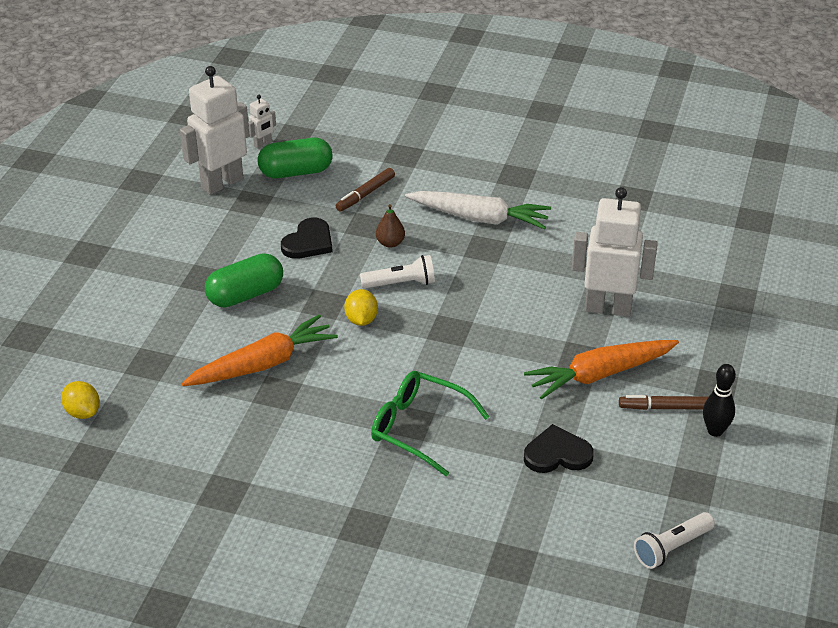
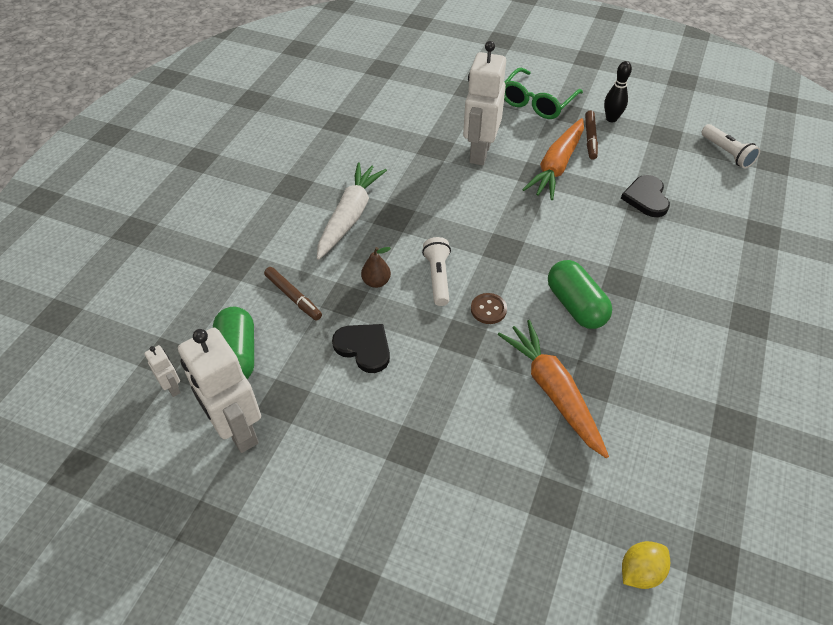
camera: 85 degrees left, 10 degrees up
green capsule [205,253,283,308] -> green capsule moved to [548,260,612,329]
yellow lemon [344,289,378,326] -> brown button [471,293,507,324]
green glasses [371,371,490,477] -> green glasses moved to [504,68,583,119]
orange carrot [524,340,679,400] -> orange carrot turned 45 degrees clockwise [522,118,584,200]

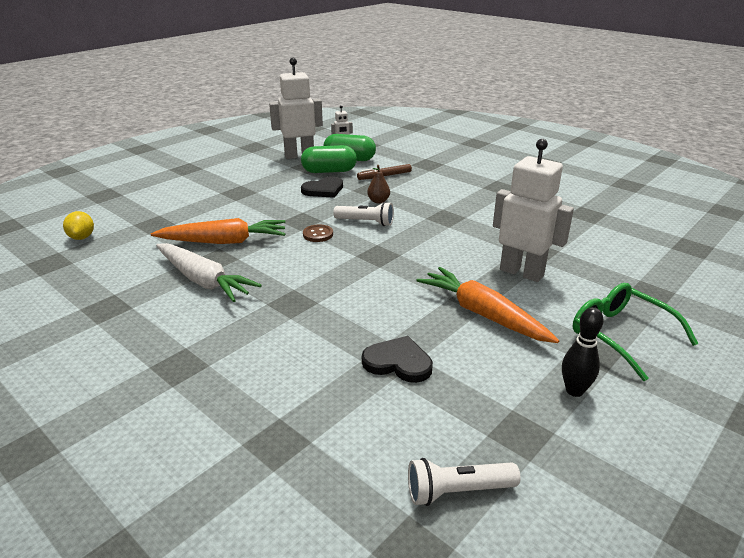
camera: 110 degrees right, 20 degrees down
white carrot [317,162,387,260] -> white carrot moved to [156,243,262,302]
green capsule [548,260,612,329] -> green capsule moved to [301,145,357,173]
brown marker [585,111,598,160] -> none

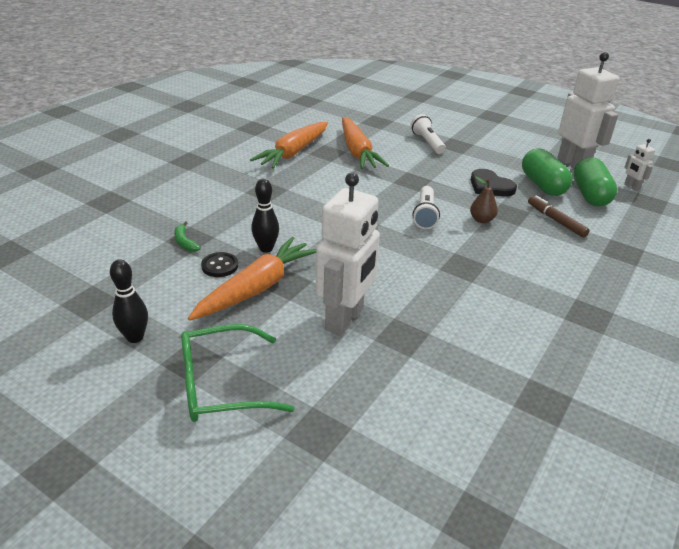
camera: 80 degrees right, 5 degrees up
yellow lemon [63,211,94,240] -> none
white carrot [156,243,262,302] -> orange carrot [250,122,328,169]
brown button [303,225,333,242] -> none
black heart [362,336,433,383] -> green banana [174,222,201,252]
white flashlight [408,458,521,506] -> white flashlight moved to [410,114,446,154]
green glasses [573,283,699,381] -> green glasses turned 150 degrees counterclockwise [181,324,295,422]
none -> black button [201,252,238,277]
none -> black bowling pin [251,179,279,253]

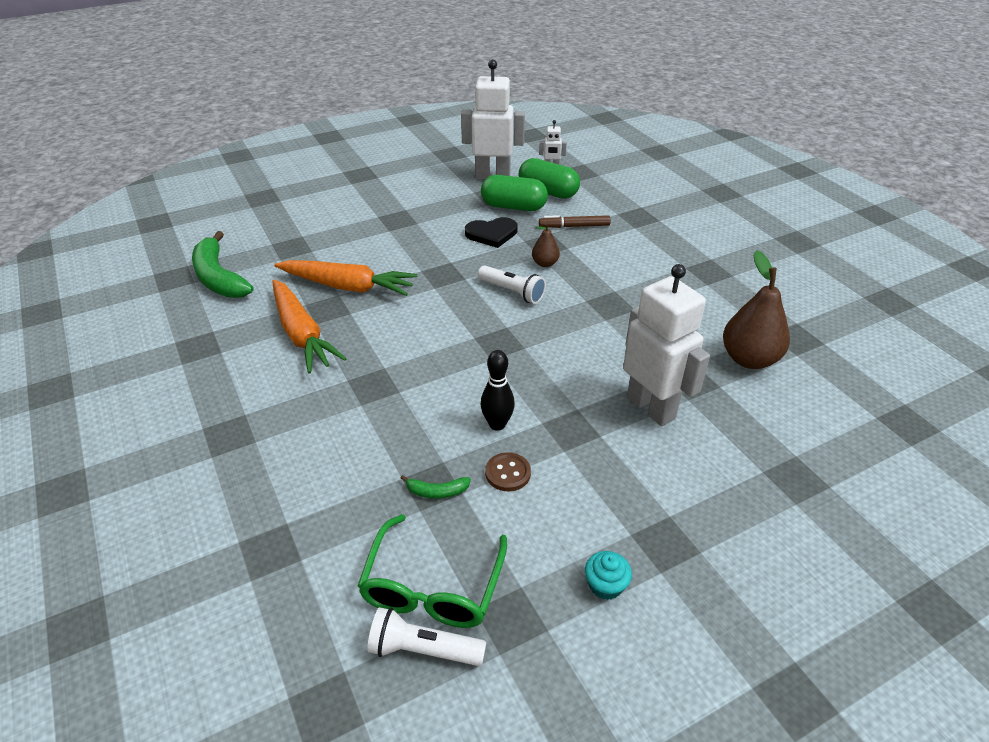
camera: 60 degrees left, 5 degrees up
black bowling pin [110,259,148,343] -> turquoise cupcake [585,551,632,600]
green glasses [181,324,295,422] -> green glasses moved to [358,514,507,628]
orange carrot [188,237,316,321] -> none
black button [201,252,238,277] -> brown button [485,452,531,491]
white flashlight [410,114,446,154] -> white flashlight moved to [367,607,486,666]
none -> green banana [192,231,253,298]
none -> brown pear [723,250,790,369]

